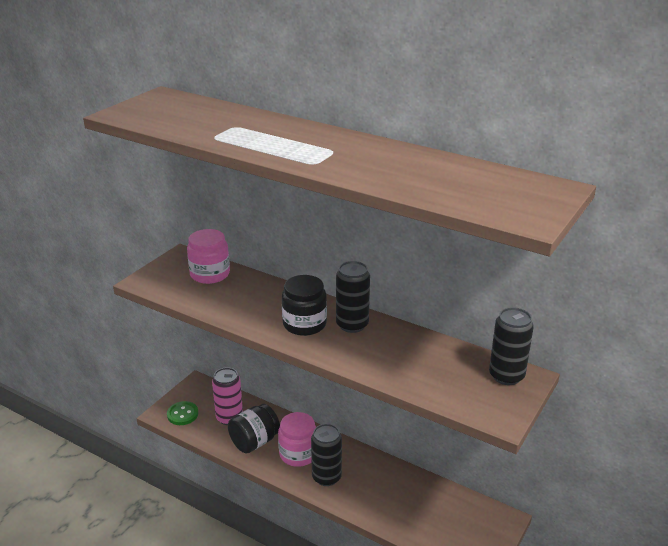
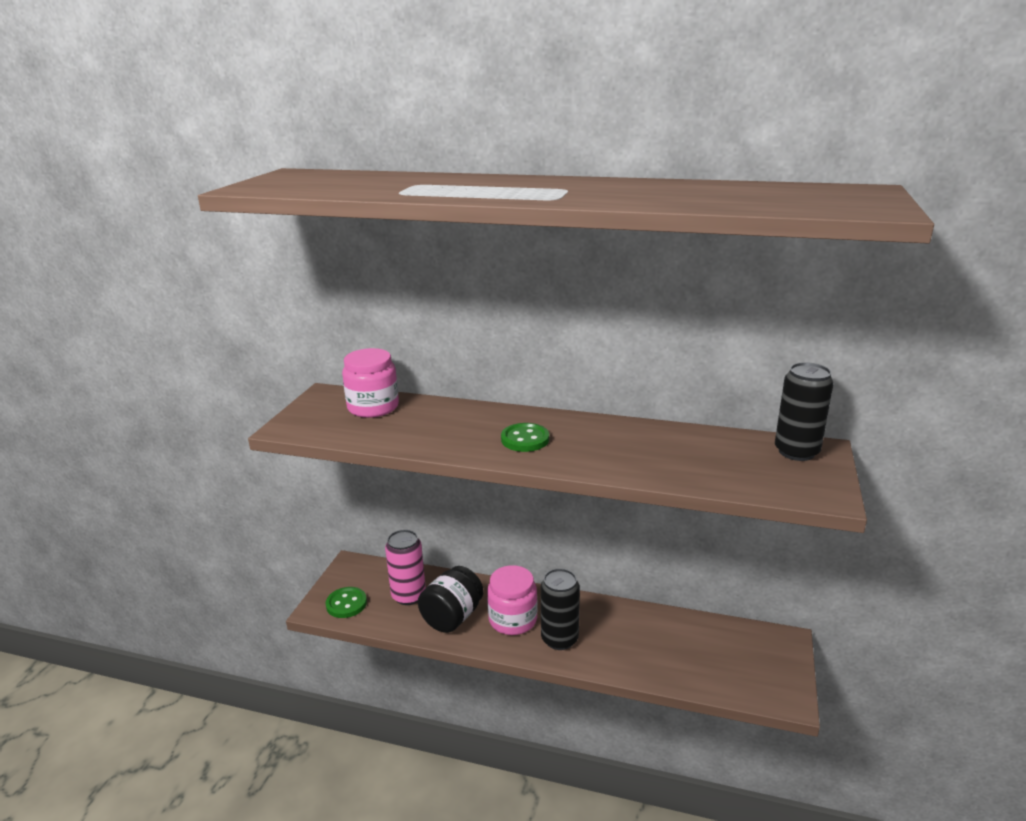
camera: 15 degrees left, 5 degrees down
black jar [282,275,327,336] -> green button [501,423,549,452]
black can [336,261,370,333] -> none

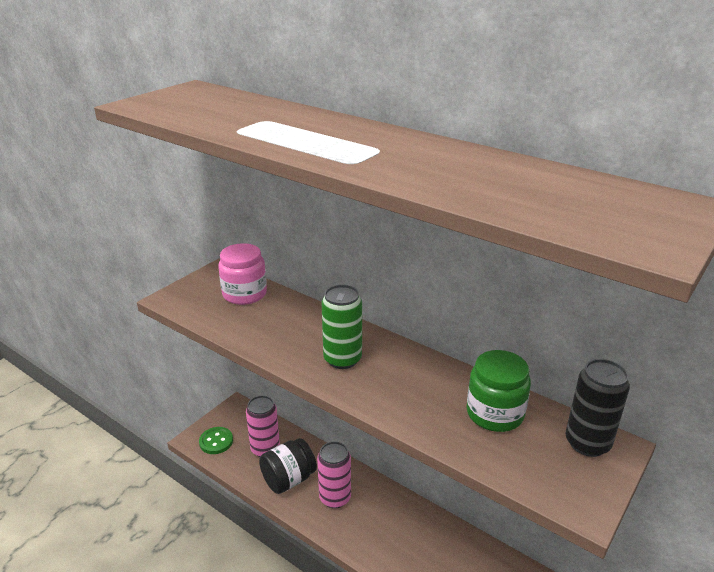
camera: 20 degrees right, 5 degrees up
pink jar [487,565,537,635] -> pink can [317,441,351,508]
green button [501,423,549,452] -> green can [321,284,362,369]
black can [541,568,580,650] -> none
none -> green jar [466,350,531,432]

